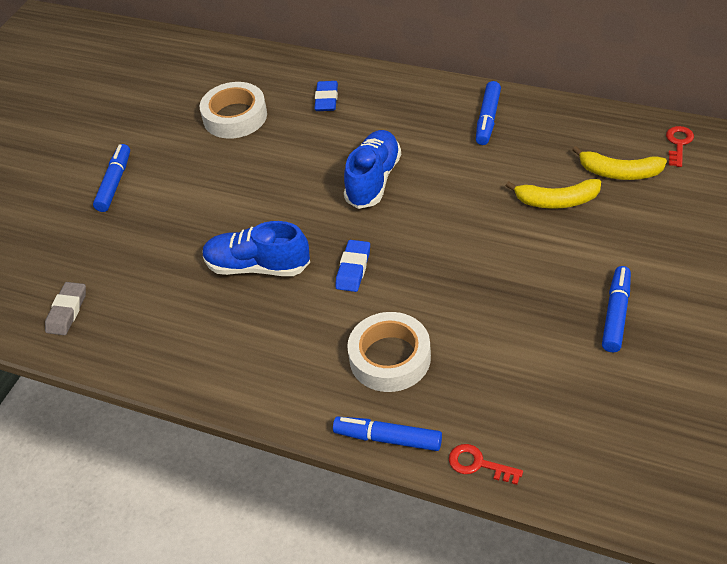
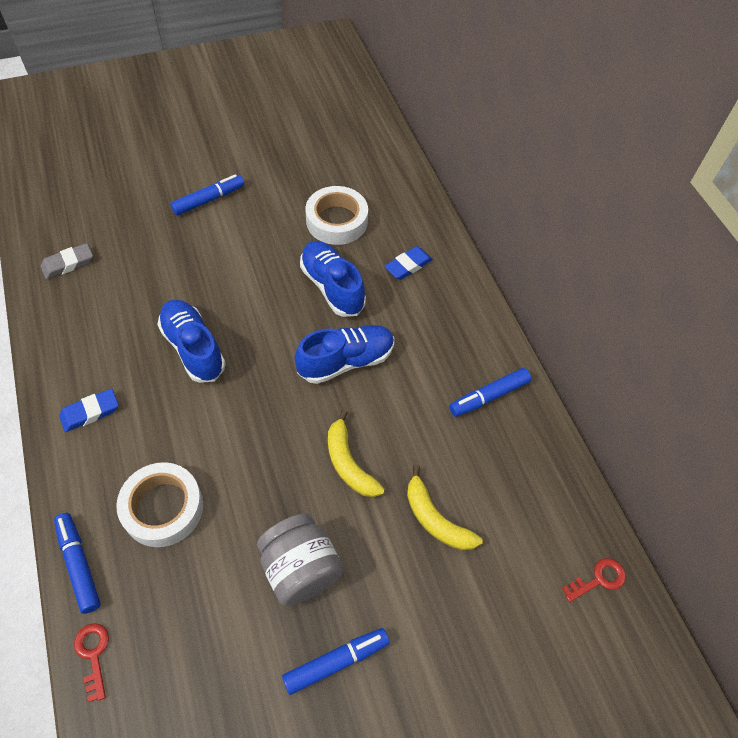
camera: 40 degrees right, 10 degrees up
blue eraser [335,240,370,292] -> blue eraser moved to [59,389,119,432]
yellow banana [572,146,667,180] -> yellow banana moved to [328,410,385,497]
none -> grey jar [257,513,344,606]
none -> blue shoe [300,241,366,317]

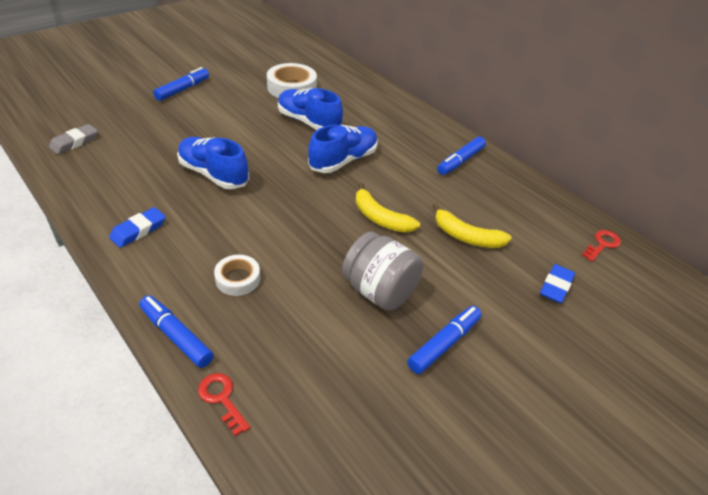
camera: 20 degrees left, 15 degrees down
white tape [116,462,203,547] -> white tape [214,255,260,296], size x0.60
blue eraser [384,246,433,280] -> blue eraser moved to [540,264,575,304]

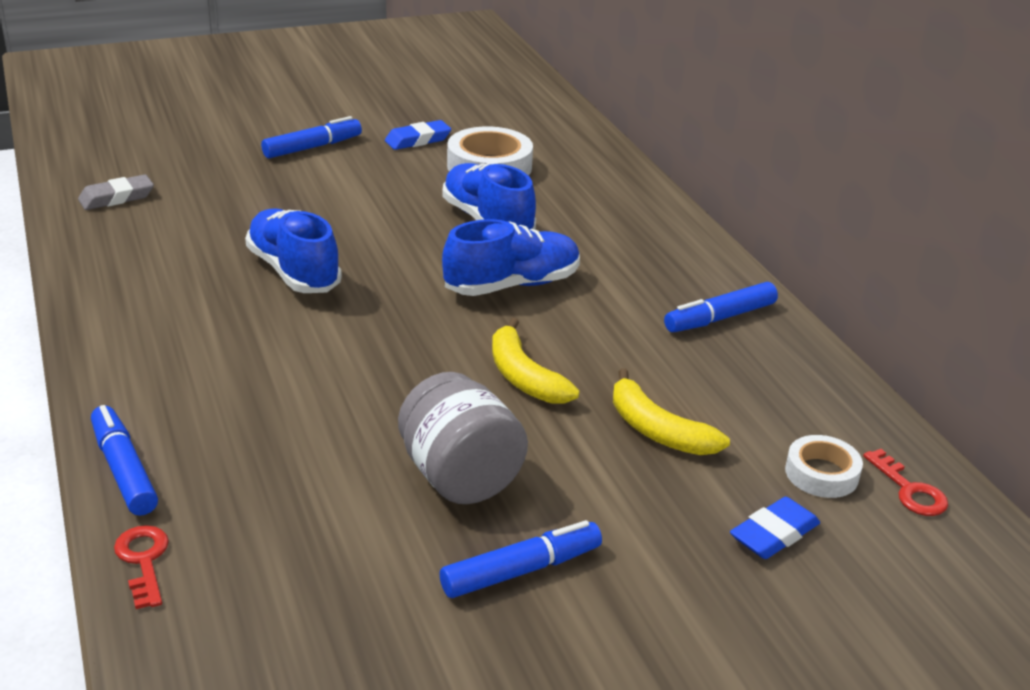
camera: 20 degrees right, 10 degrees down
blue eraser [109,207,166,248] -> blue eraser moved to [385,120,451,150]
white tape [214,255,260,296] -> white tape moved to [785,435,863,498]
red key [582,230,621,262] -> red key turned 90 degrees clockwise [863,449,948,516]

